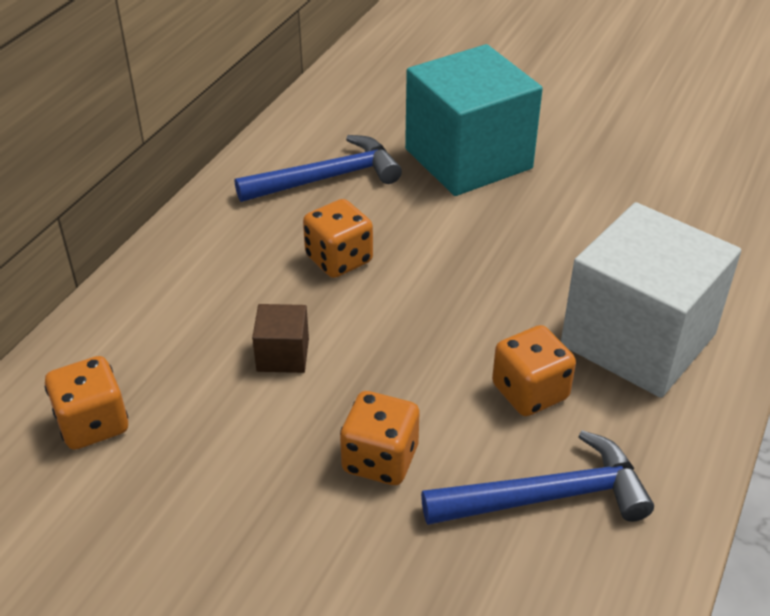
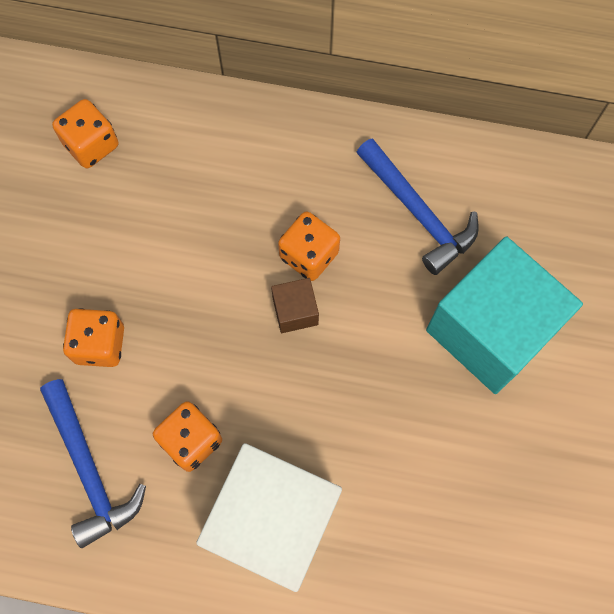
camera: 75 degrees right, 30 degrees up
brown cube [252,304,309,373] -> brown cube moved to [271,278,319,333]

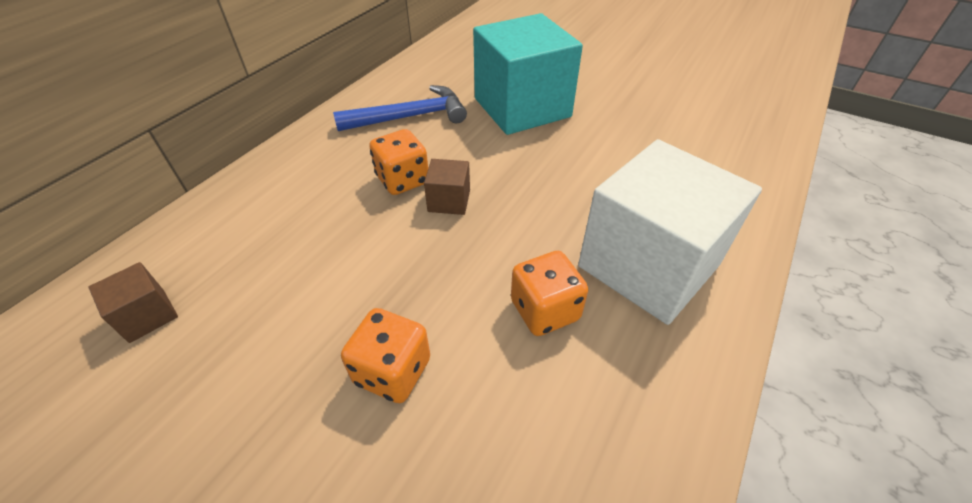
camera: 70 degrees left, 25 degrees down
blue hammer [40,379,146,548] -> none
orange dice [52,99,118,168] -> brown cube [88,262,178,343]

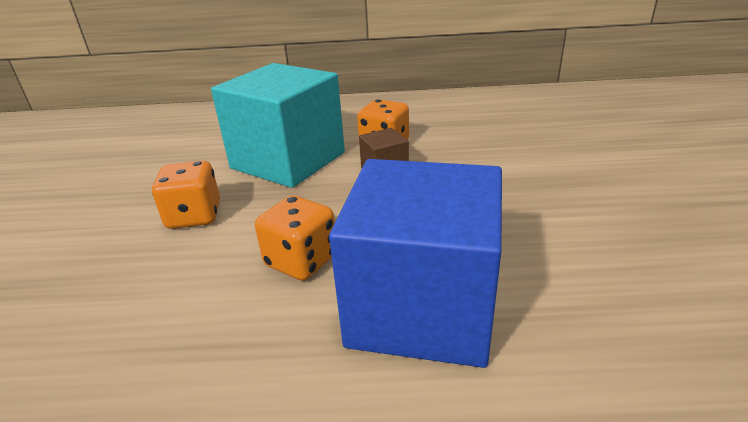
camera: 60 degrees right, 15 degrees down
brown cube [88,262,178,343] -> none
blue hammer [333,85,467,131] -> none
turquoise cube [473,13,583,135] -> turquoise cube moved to [211,63,345,188]
white cube [578,139,762,325] -> blue cube [329,159,502,368]

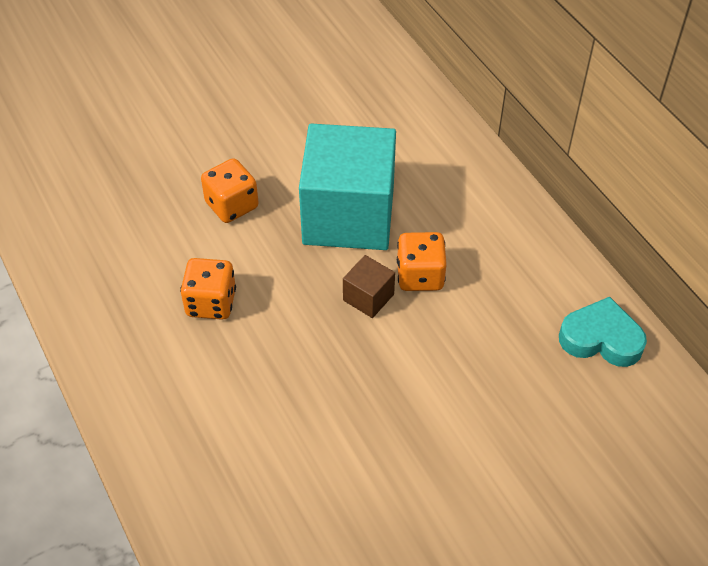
camera: 60 degrees right, 20 degrees up
blue cube [329,159,502,368] -> none
none -> turquoise heart [559,297,647,367]

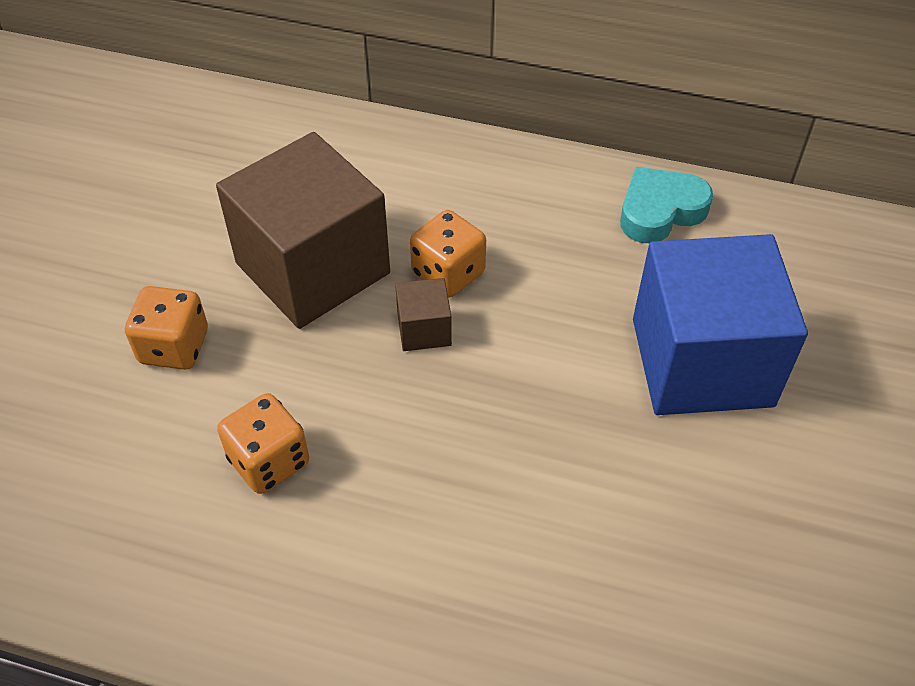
camera: 45 degrees left, 0 degrees up
turquoise cube [299,124,396,250] -> brown cube [216,132,390,329]
none -> blue cube [633,234,808,415]

